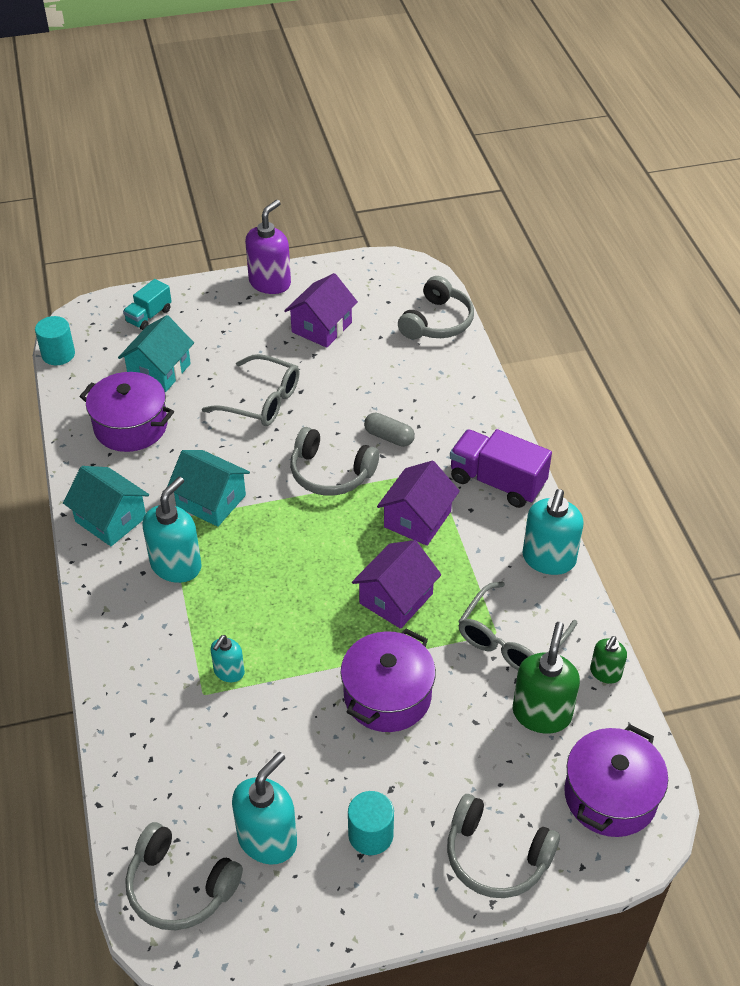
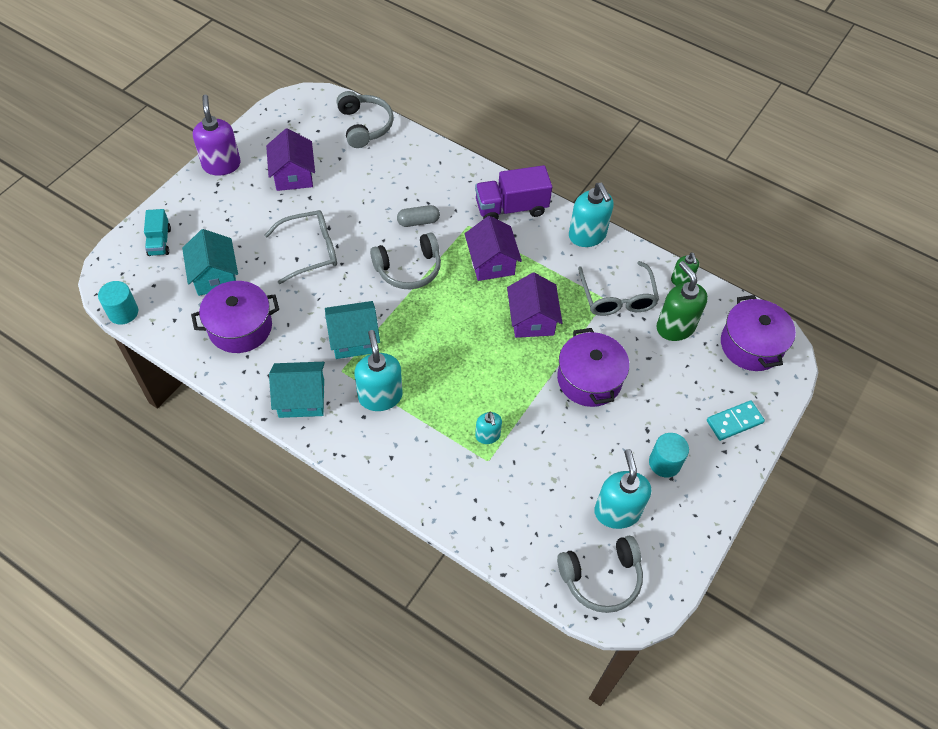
camera: 45 degrees left, 10 degrees up
grey headphones [447,794,560,898] -> turquoise domino [707,400,765,441]

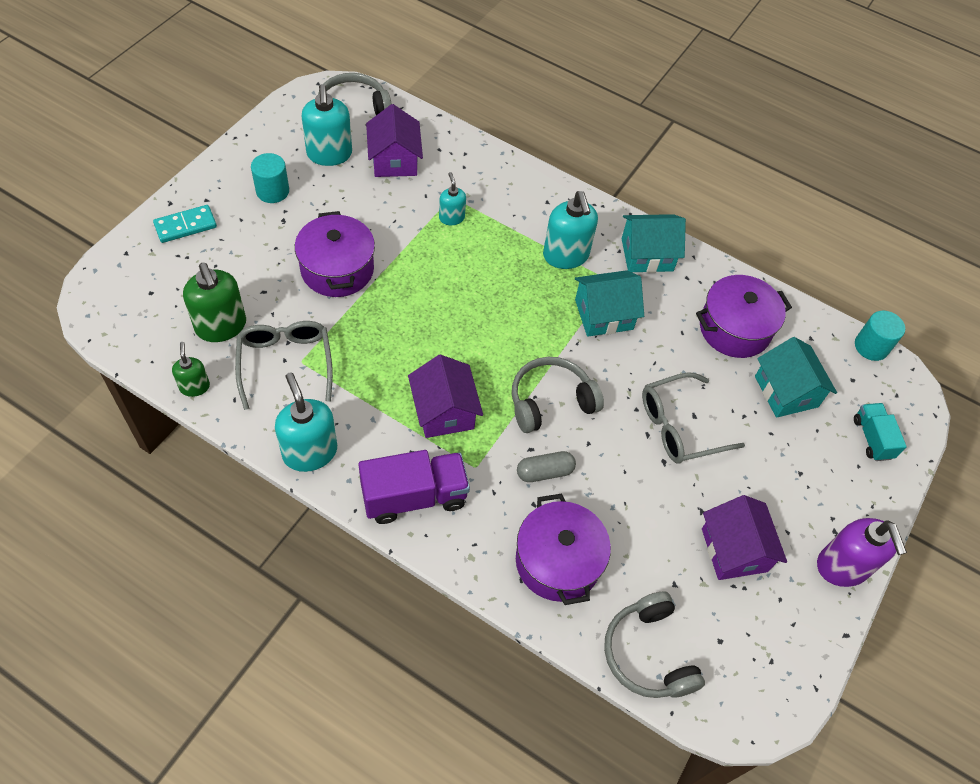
camera: 175 degrees right, 0 degrees up
purple house [507,273,563,338] -> purple house moved to [366,104,423,177]
purple pot [721,295,796,371] -> purple pot moved to [516,493,611,605]

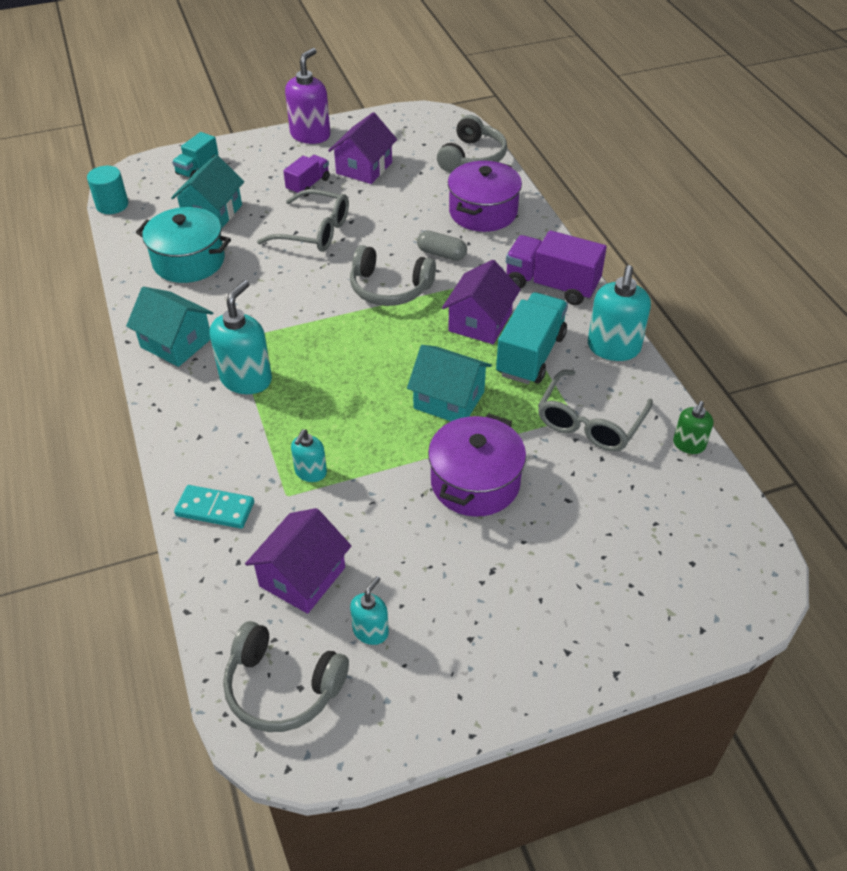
camera: 135 degrees left, 10 degrees down
turquoise domino [153,205,217,243] -> turquoise domino moved to [174,485,254,529]
green soap dispenser [183,263,246,342] -> none
turquoise cylinder [251,153,289,203] -> none
turquoise soap dispenser [301,84,352,166] -> turquoise soap dispenser [350,576,389,645], size x0.56
turquoise house [575,270,644,337] -> turquoise house moved to [407,345,492,421]
purple pot [696,275,792,358] -> turquoise pot [136,207,231,283]
none -> purple truck [283,155,330,197]
none -> turquoise truck [496,292,568,384]

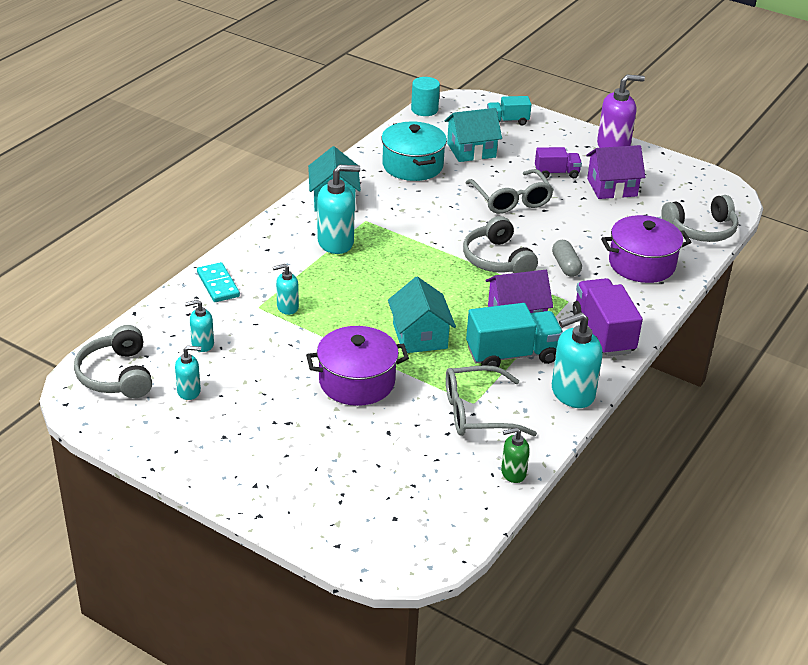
camera: 50 degrees right, 10 degrees down
purple house [245,508,351,614] -> turquoise soap dispenser [185,300,214,352]

